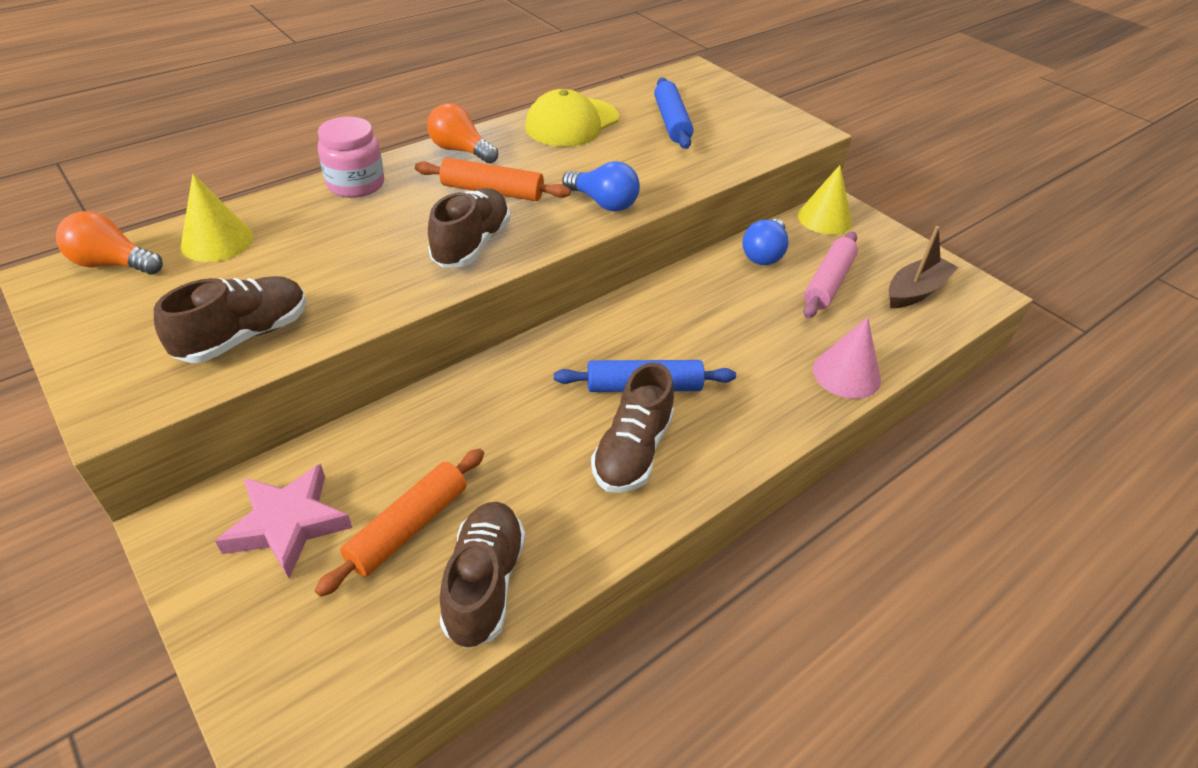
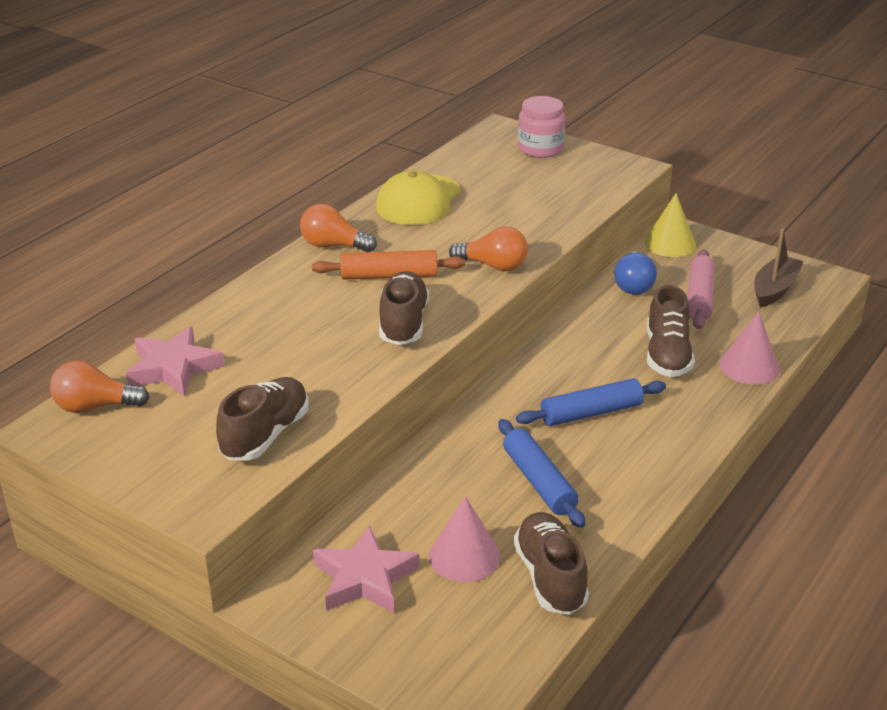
camera: 15 degrees left, 10 degrees down
yellow cone [181,174,253,262] -> pink star [126,327,224,396]
orange rolling pin [315,449,484,597] -> pink cone [429,496,500,582]
pink jar [318,117,384,198] -> pink jar moved to [518,96,566,158]
blue light bulb [562,161,640,212] -> orange light bulb [449,226,528,271]
brown shoe [591,362,674,493] -> brown shoe moved to [647,285,695,377]
blue rolling pin [654,78,693,149] -> blue rolling pin moved to [499,419,585,528]

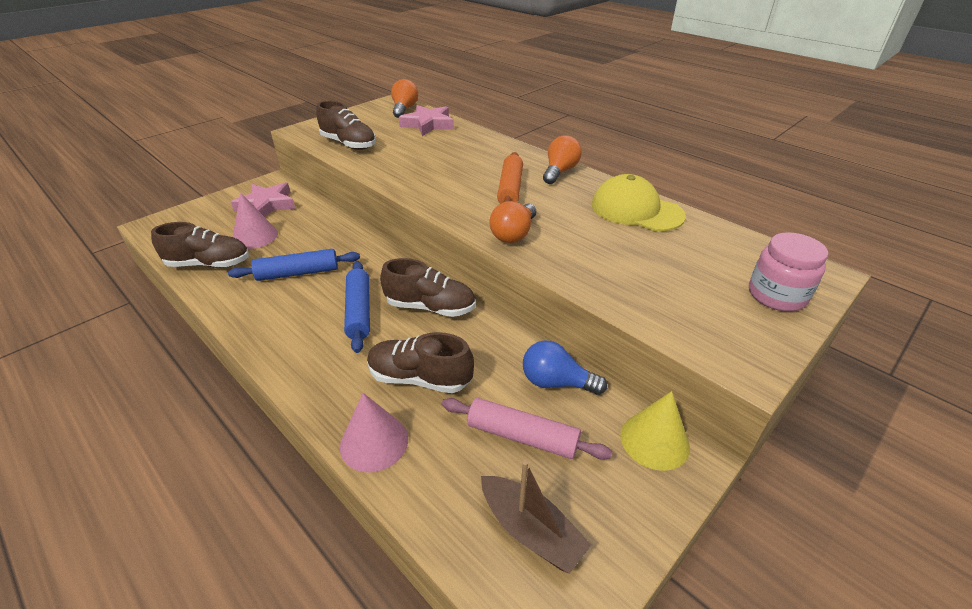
camera: 100 degrees right, 5 degrees up
brown shoe [379,271,429,345] -> brown shoe moved to [380,258,475,317]

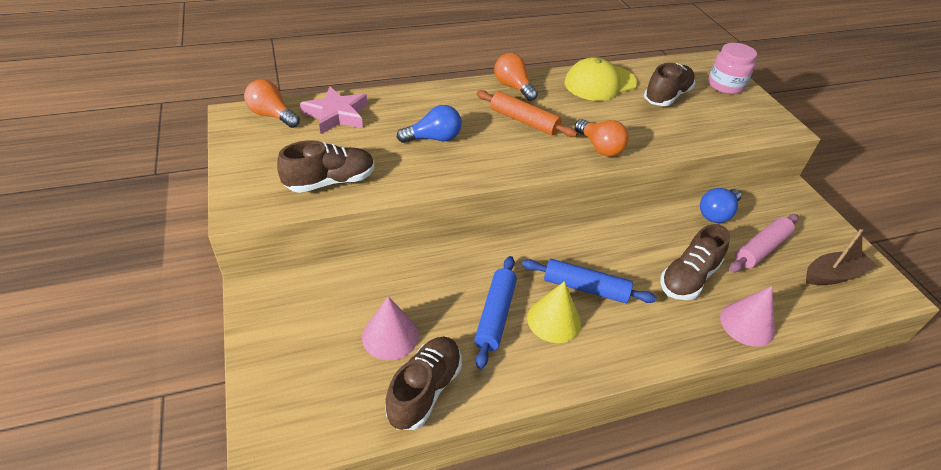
camera: 65 degrees left, 5 degrees up
pink star [231,182,295,217] -> none
brown shoe [380,258,475,317] -> brown shoe moved to [644,63,695,106]
yellow cone [620,391,690,471] -> yellow cone moved to [527,281,581,343]
none -> blue light bulb [396,105,462,143]

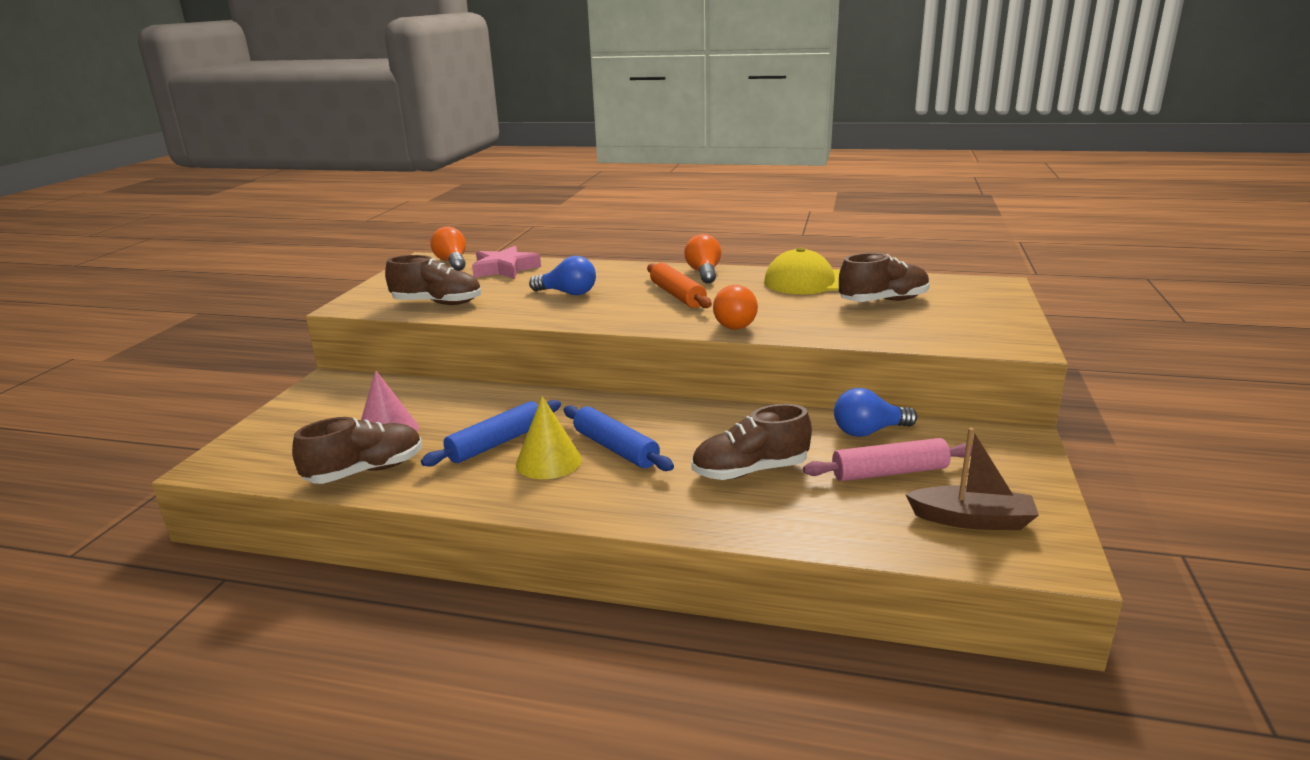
camera: 35 degrees right, 20 degrees down
pink jar [708,43,757,94] -> none
pink cone [720,286,775,347] -> none

